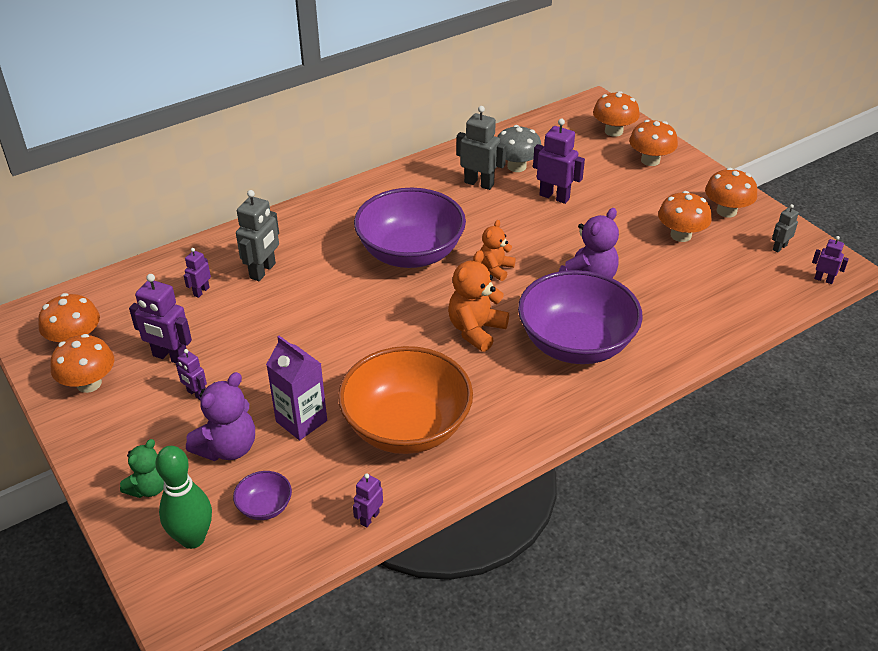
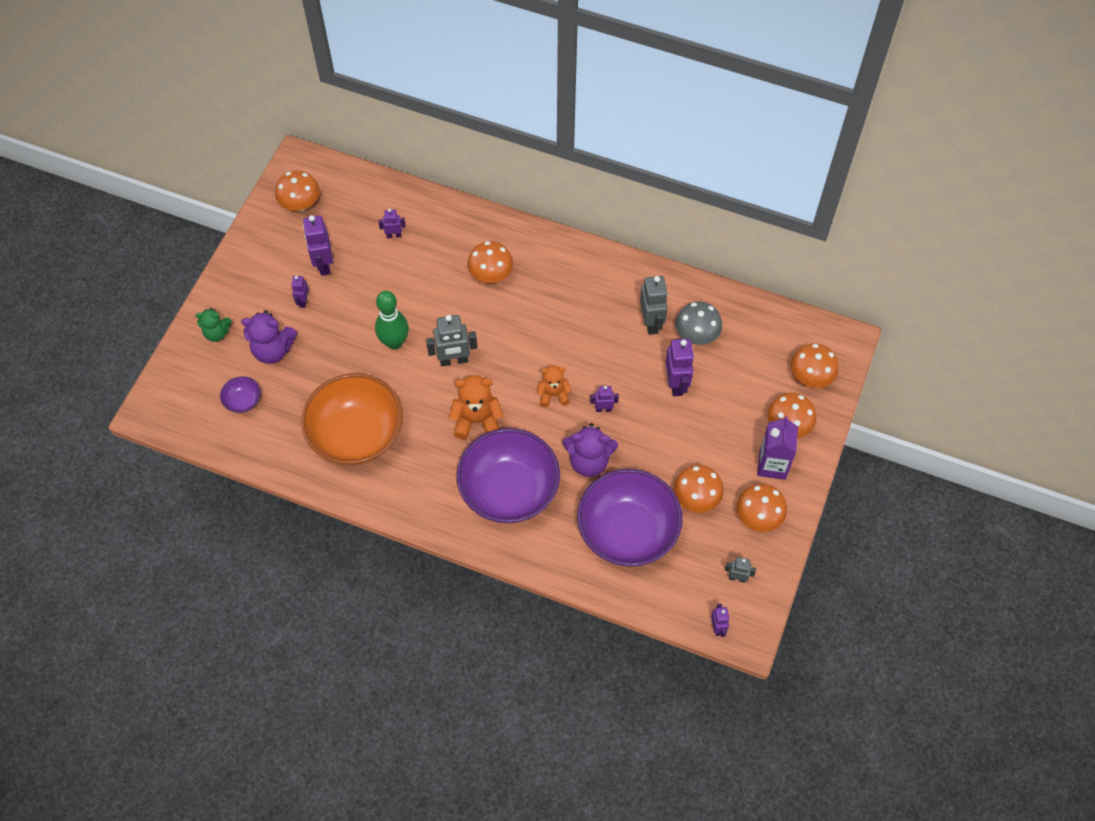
camera: 55 degrees right, 20 degrees up
orange mushroom [50,334,114,393] -> orange mushroom moved to [467,241,513,283]
green bowling pin [155,446,212,549] -> green bowling pin moved to [375,291,409,350]
grey robot [236,190,279,281] -> grey robot moved to [426,315,477,366]
purple carton [266,336,327,440] -> purple carton moved to [757,416,798,480]
purple robot [353,473,383,528] -> purple robot moved to [590,386,619,412]
purple bowl [354,188,466,268] -> purple bowl moved to [577,469,683,567]

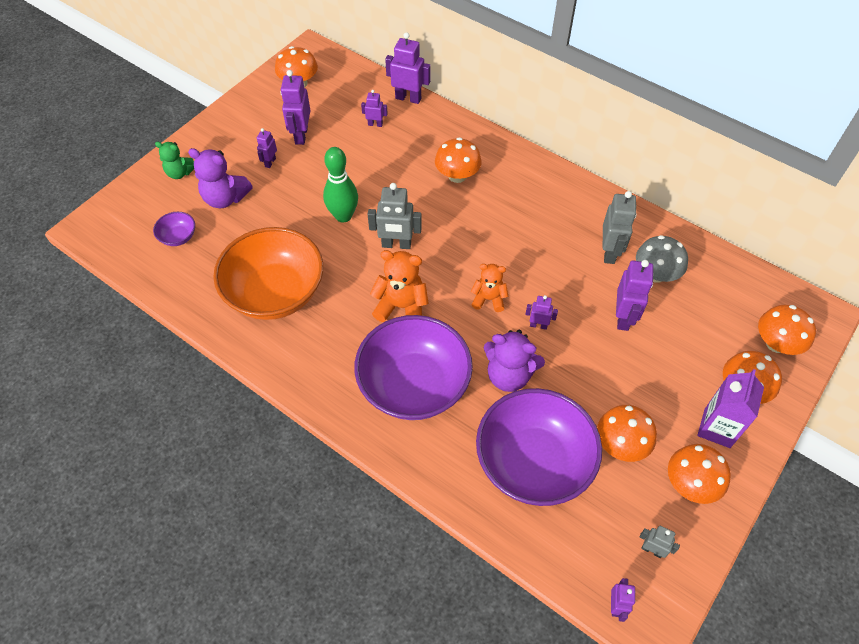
camera: 15 degrees right, 5 degrees down
none -> purple robot [385,32,431,104]

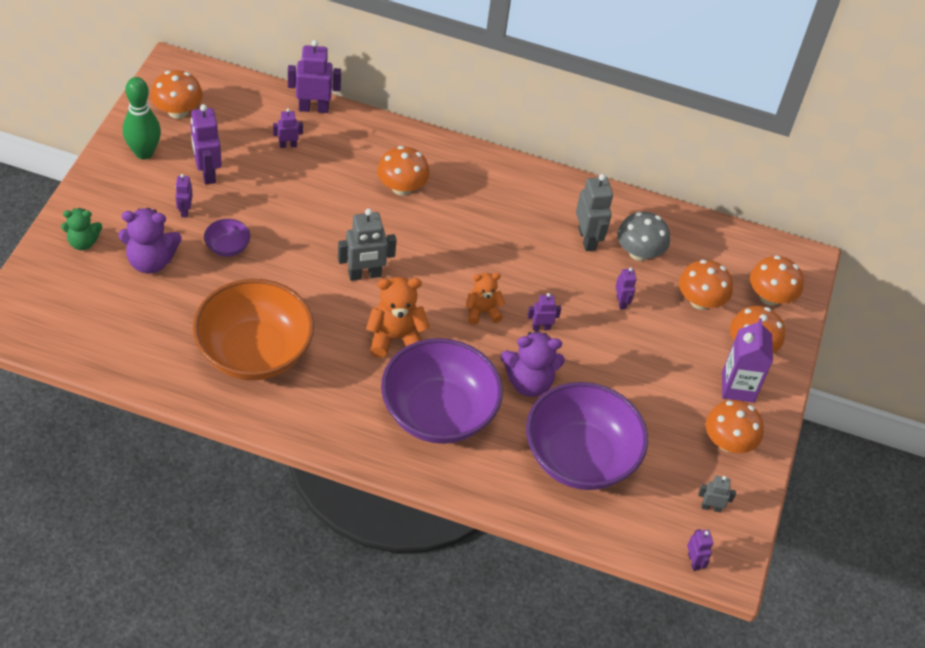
camera: 25 degrees left, 5 degrees down
purple bowl [153,212,195,246] -> purple bowl moved to [204,219,250,257]
green bowling pin [323,147,358,222] -> green bowling pin moved to [123,77,161,159]
orange mushroom [597,405,657,462] -> orange mushroom moved to [679,260,733,310]
purple robot [616,260,654,331] -> purple robot [615,268,636,309], size x0.56

